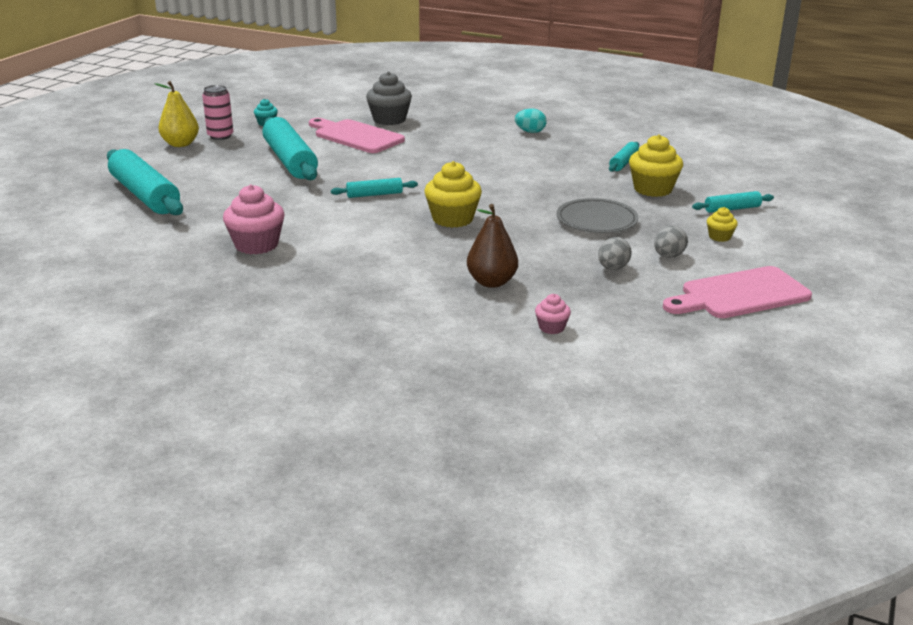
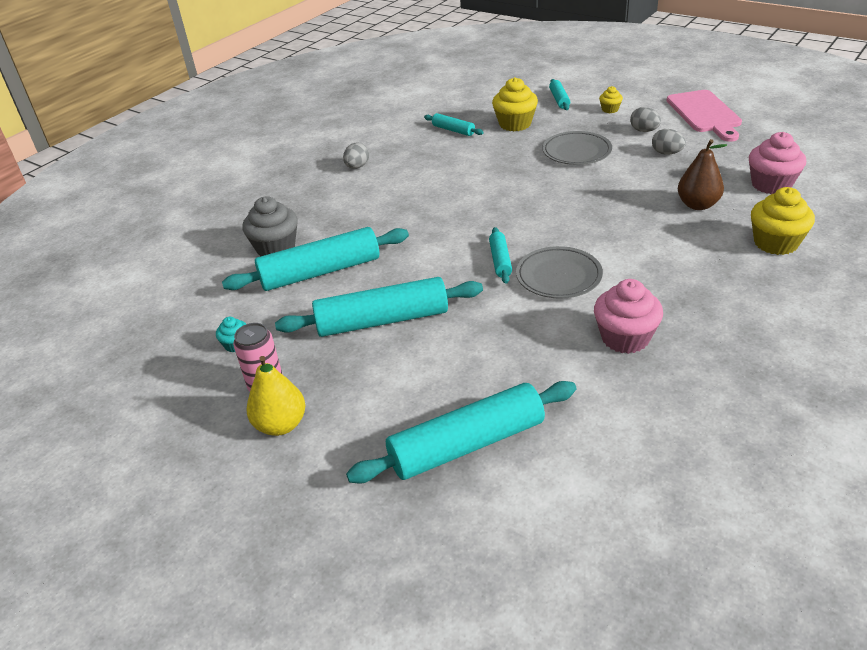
camera: 75 degrees left, 10 degrees up
pink cutting board [309,118,405,153] -> turquoise rolling pin [222,227,409,291]
yellow cupcake [424,161,482,228] -> yellow cupcake moved to [751,187,815,255]
turquoise egg [515,108,546,133] -> grey egg [343,143,369,169]
pink cupcake [535,294,571,334] -> pink cupcake [749,132,806,194], size x1.94
none -> grey plate [516,246,603,299]

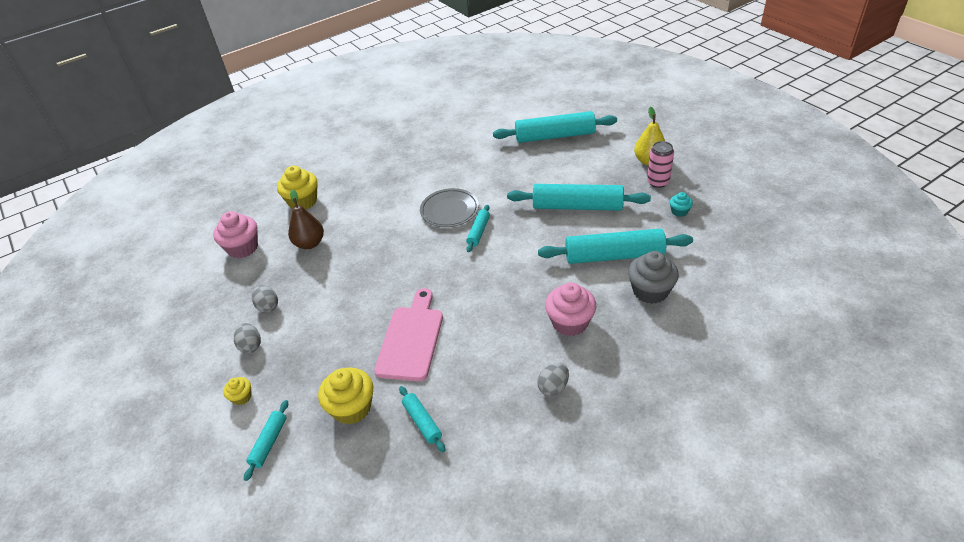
camera: 160 degrees left, 5 degrees up
grey plate [542,131,612,165] -> none
pink cupcake [594,279,663,354] -> pink cupcake moved to [545,282,596,336]
pink cutting board [666,90,742,142] -> pink cutting board moved to [374,288,443,381]

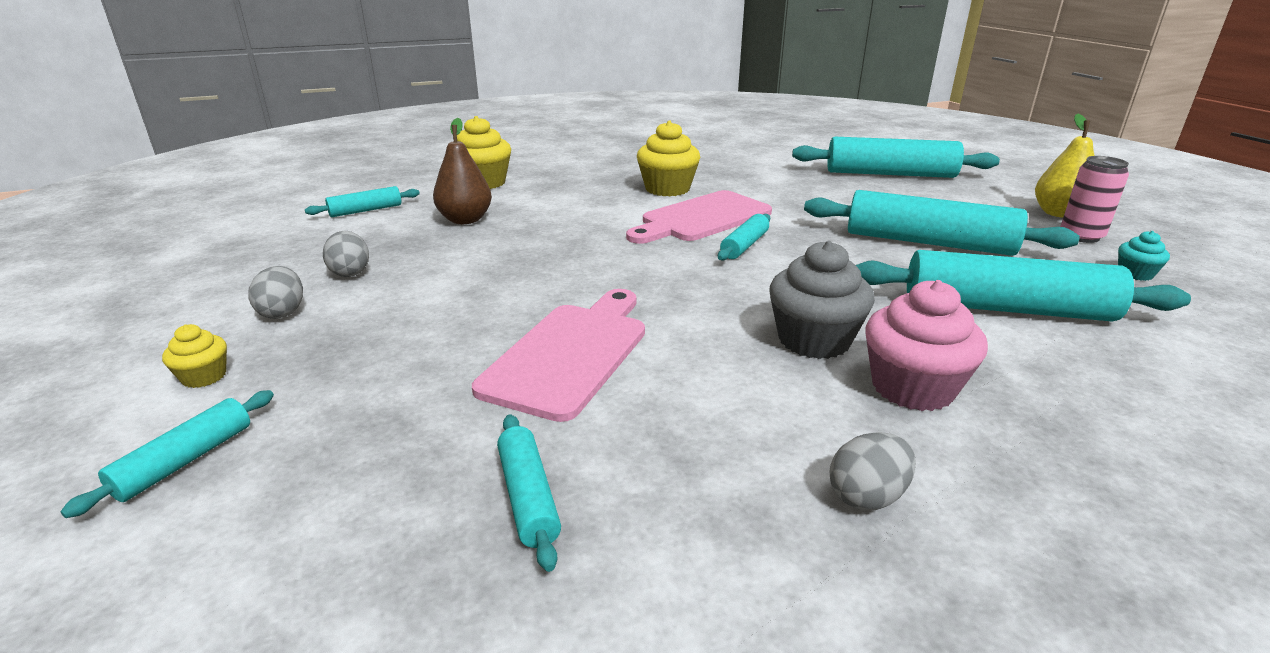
camera: 10 degrees right, 15 degrees down
pink cupcake [213,211,258,258] -> turquoise rolling pin [305,186,420,217]
yellow cupcake [318,368,373,424] -> yellow cupcake moved to [637,121,700,196]
grey plate [420,188,479,227] -> pink cutting board [626,190,772,244]
grey cupcake [628,251,679,304] -> grey cupcake moved to [769,241,875,359]

